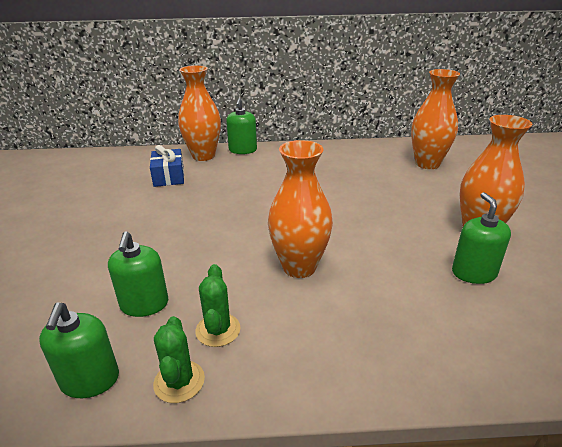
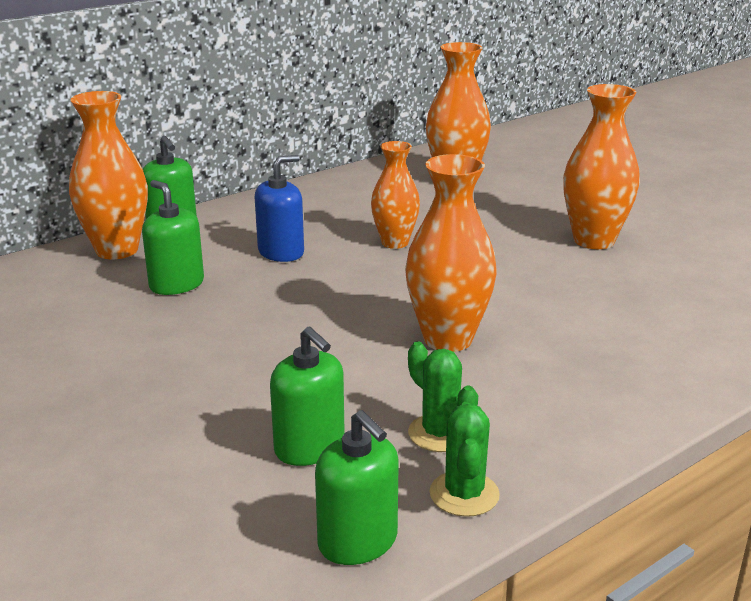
camera: 35 degrees left, 5 degrees down
blue gift [150,145,184,187] -> none
green cactus [153,316,205,403] -> green cactus turned 45 degrees clockwise [430,402,500,517]
green soap dispenser [452,192,511,284] -> green soap dispenser moved to [142,180,204,295]
none -> blue soap dispenser [255,155,304,262]
none -> orange vase [371,141,420,249]

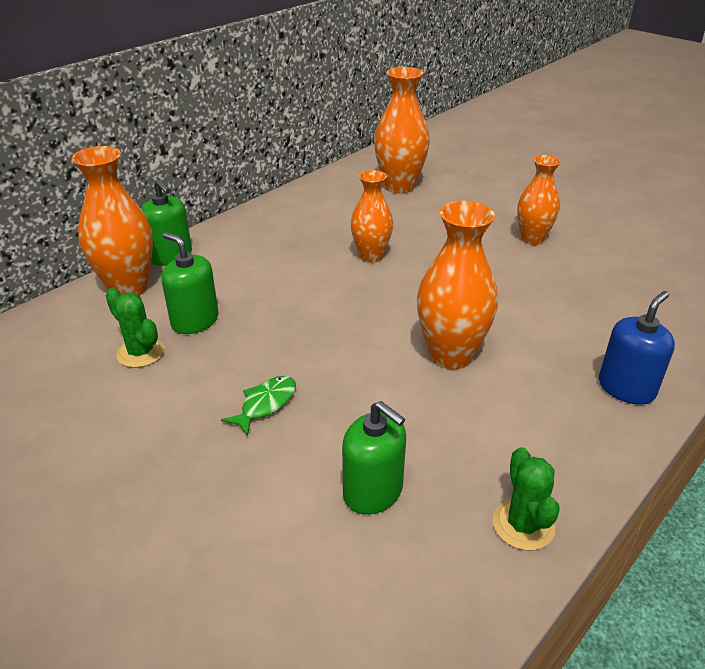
camera: 10 degrees left, 10 degrees up
blue soap dispenser [255,155,304,262] -> blue soap dispenser moved to [599,291,675,405]
green soap dispenser [315,410,399,565] -> none
green cactus [408,342,478,452] -> green cactus moved to [106,288,164,368]
orange vase [563,84,640,249] -> orange vase [517,155,561,245], size x0.66
none -> green fish [221,376,296,437]

